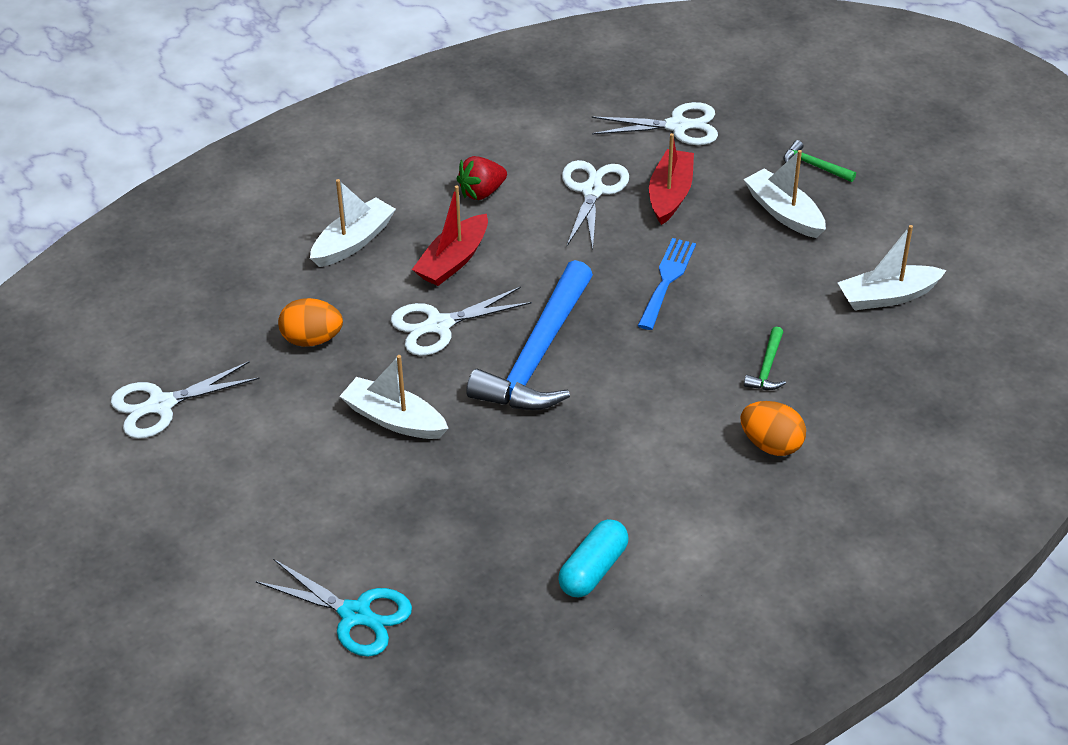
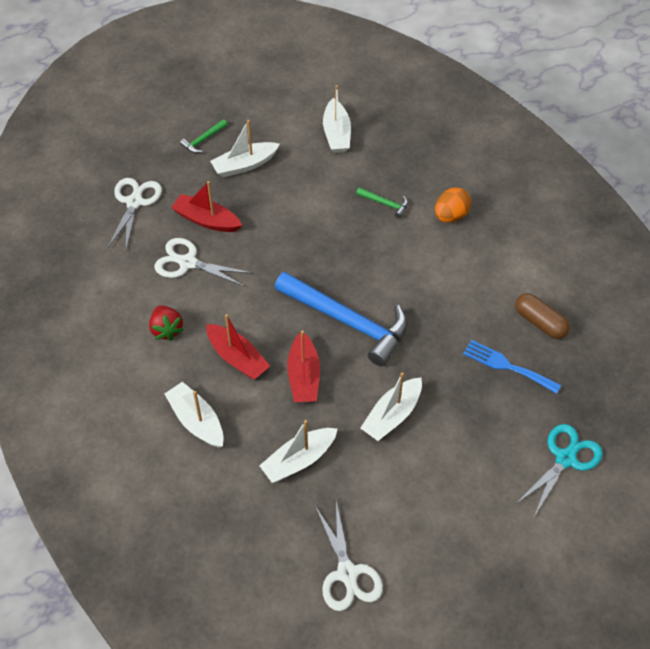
camera: 80 degrees left, 10 degrees up
orange egg [278,298,343,347] -> white boat [259,420,338,483]
white scissors [391,287,532,356] -> red boat [287,330,320,402]
turquoise capsule [558,519,629,597] -> brown capsule [515,293,570,339]
blue fork [638,238,696,330] -> blue fork moved to [463,340,561,394]

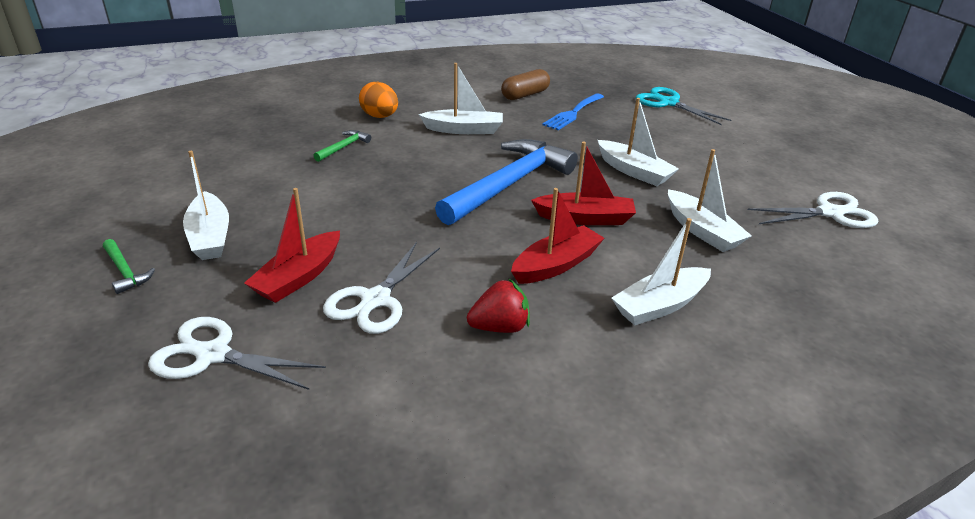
camera: 85 degrees left, 20 degrees down
white boat [323,85,351,153] -> white boat moved to [418,63,503,134]

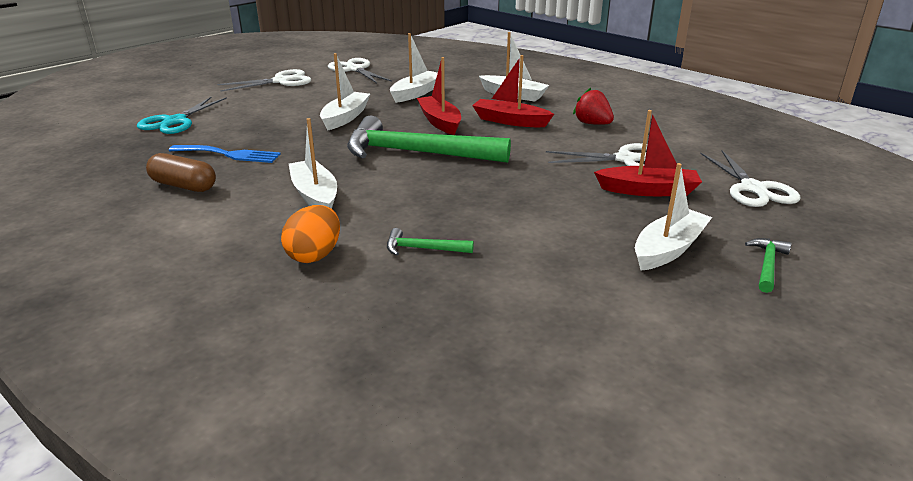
camera: 115 degrees left, 5 degrees down
blue hammer [435,139,578,225] -> green hammer [347,116,511,163]
none -> white scissors [217,69,312,91]

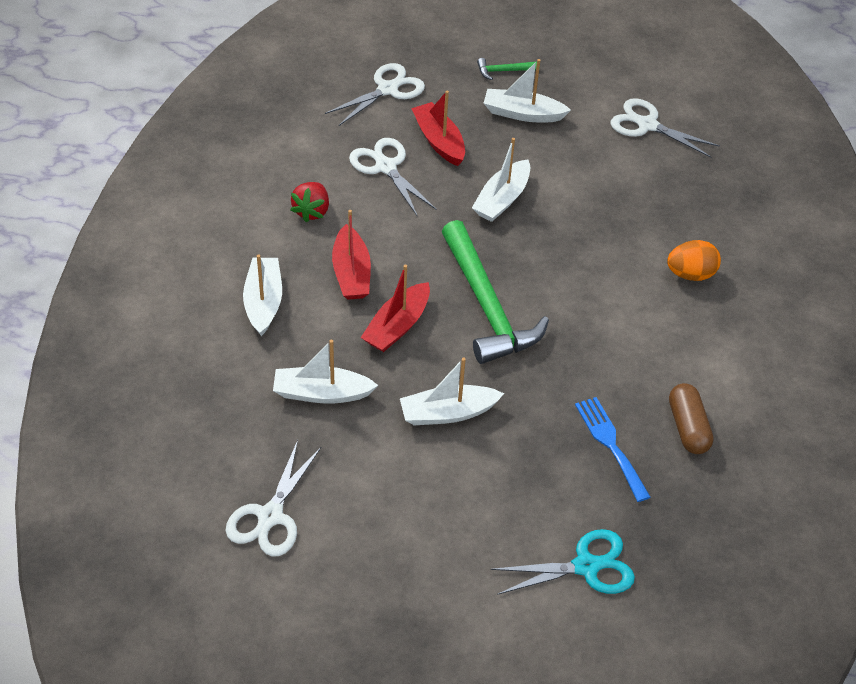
camera: 125 degrees left, 20 degrees up
white scissors [217,69,312,91] -> white scissors moved to [611,98,720,158]
white boat [289,118,337,209] -> white boat moved to [472,138,530,222]
green hammer [387,228,474,256] -> none

